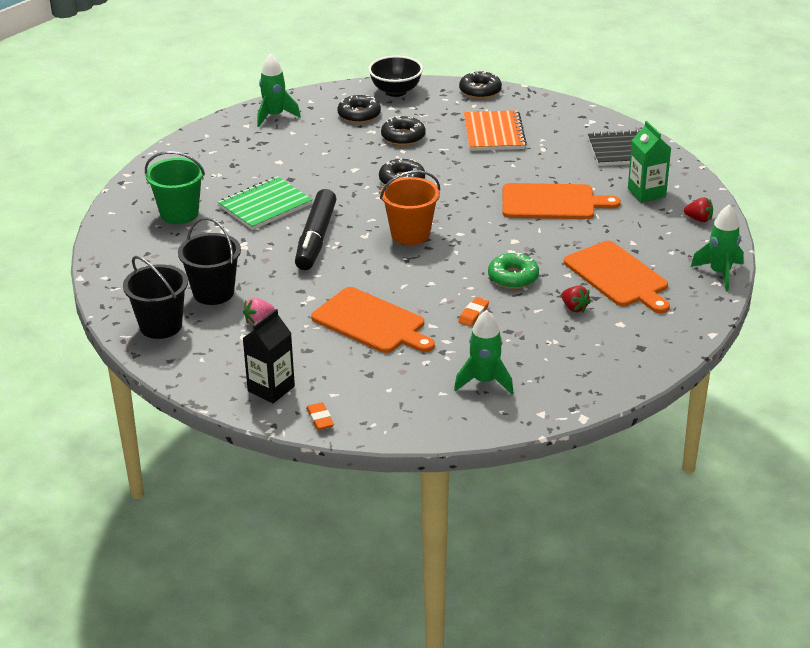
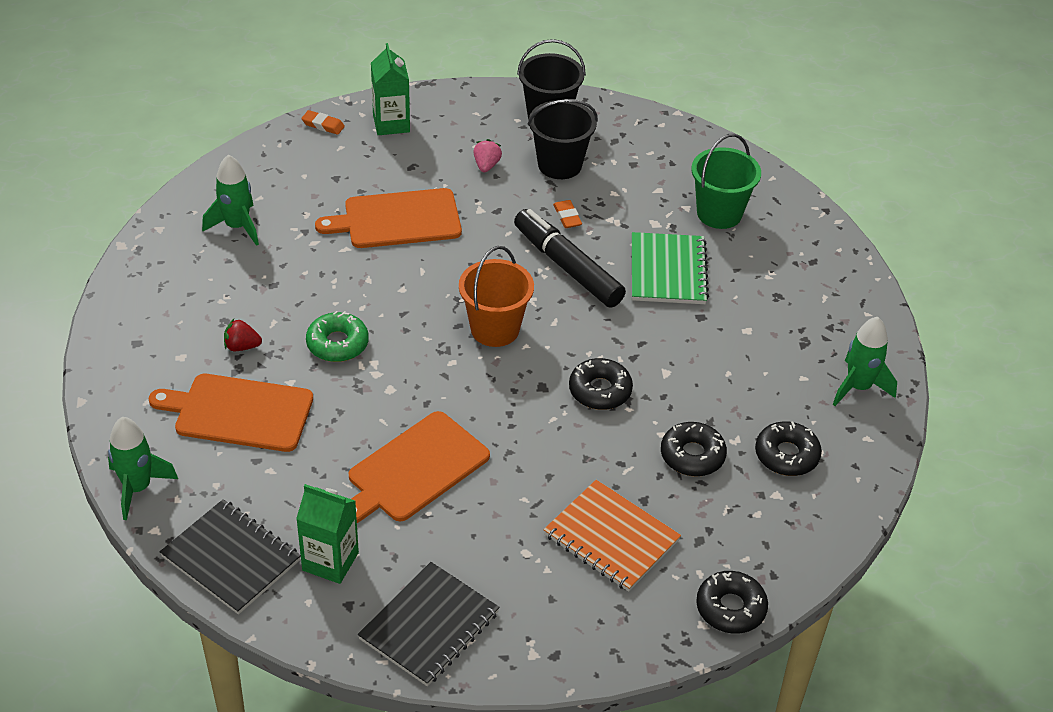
camera: 130 degrees right, 10 degrees up
black carton [243,309,295,403] -> green carton [371,43,410,135]
black bowl [368,56,423,97] -> none
orange eraser [458,297,489,327] -> orange eraser moved to [553,200,582,228]
red strawberry [684,197,713,222] -> black notebook [160,499,301,615]

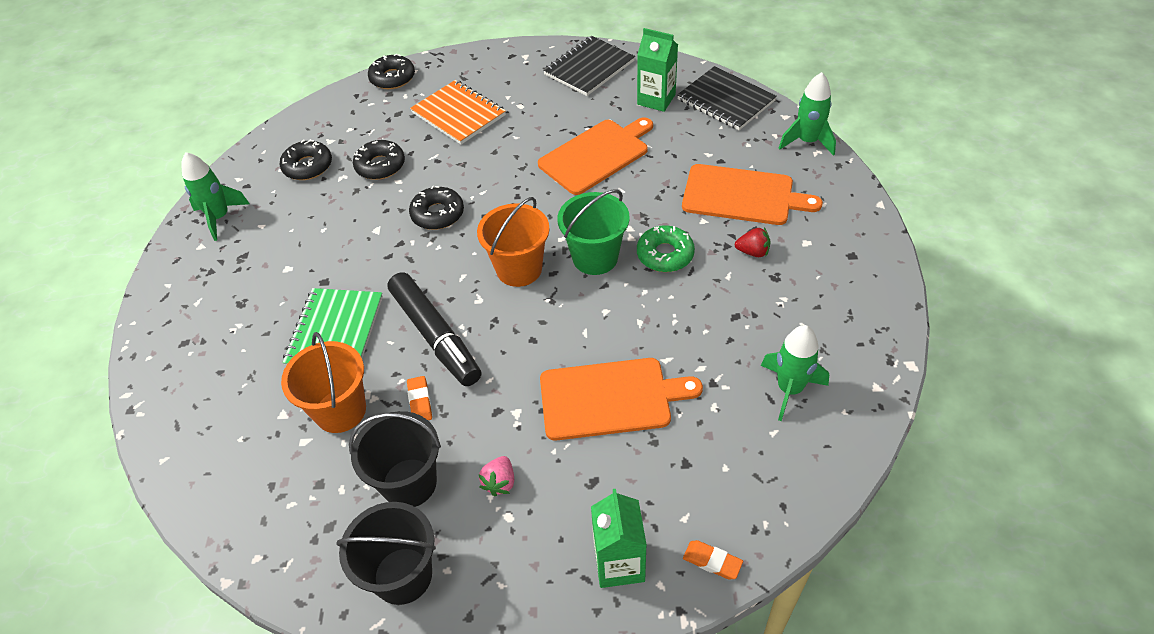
camera: 170 degrees left, 5 degrees up
green bucket [691,134,761,229] -> green bucket moved to [557,189,630,275]
none -> orange bucket [281,332,366,433]

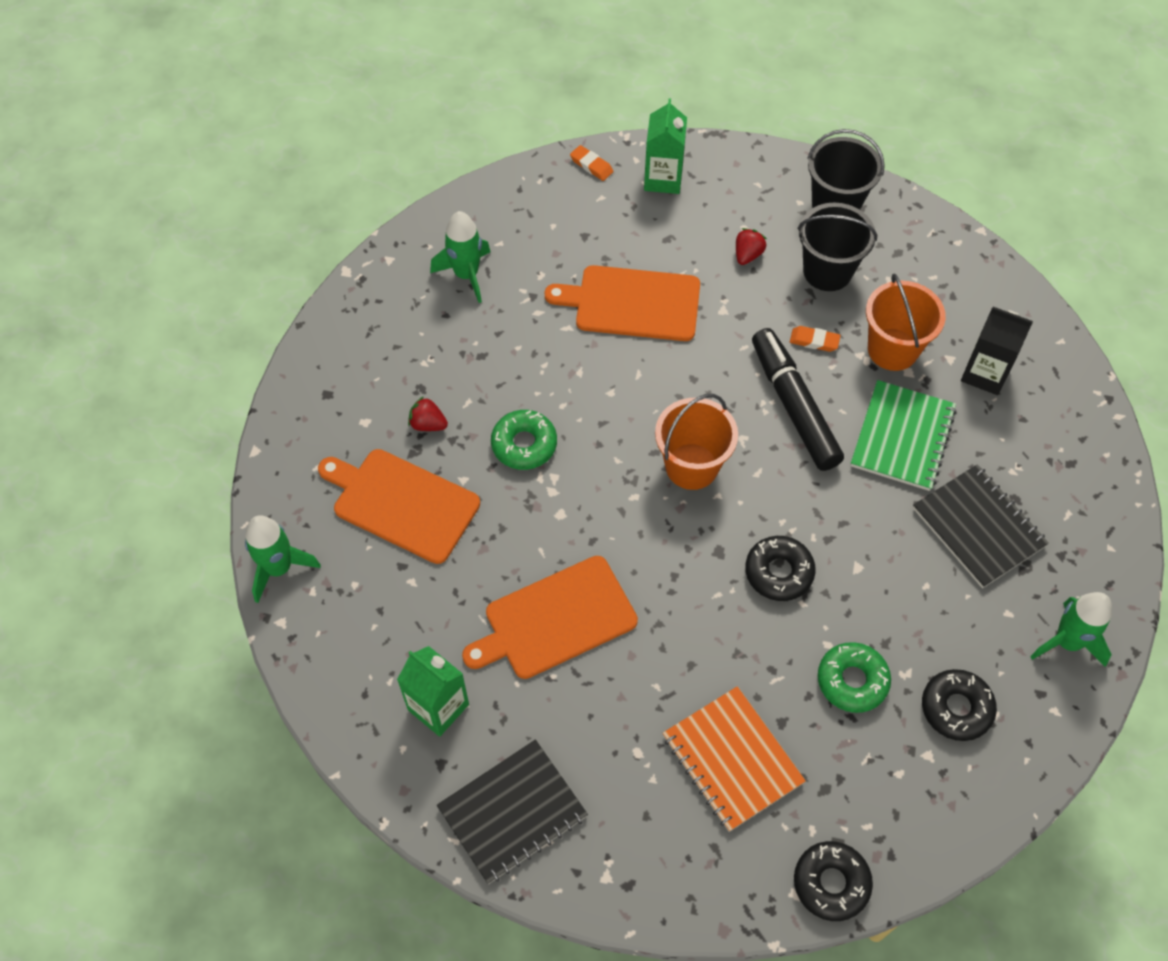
camera: 170 degrees left, 10 degrees up
black donut [353,140,405,180] -> green donut [818,642,891,713]
orange eraser [407,376,432,420] -> orange eraser turned 75 degrees counterclockwise [790,326,841,352]
pink strawberry [478,456,514,496] -> red strawberry [736,228,767,265]
green bucket [557,189,630,275] -> none
black notebook [677,66,777,130] -> black notebook moved to [913,464,1049,588]
none -> black carton [961,307,1033,395]

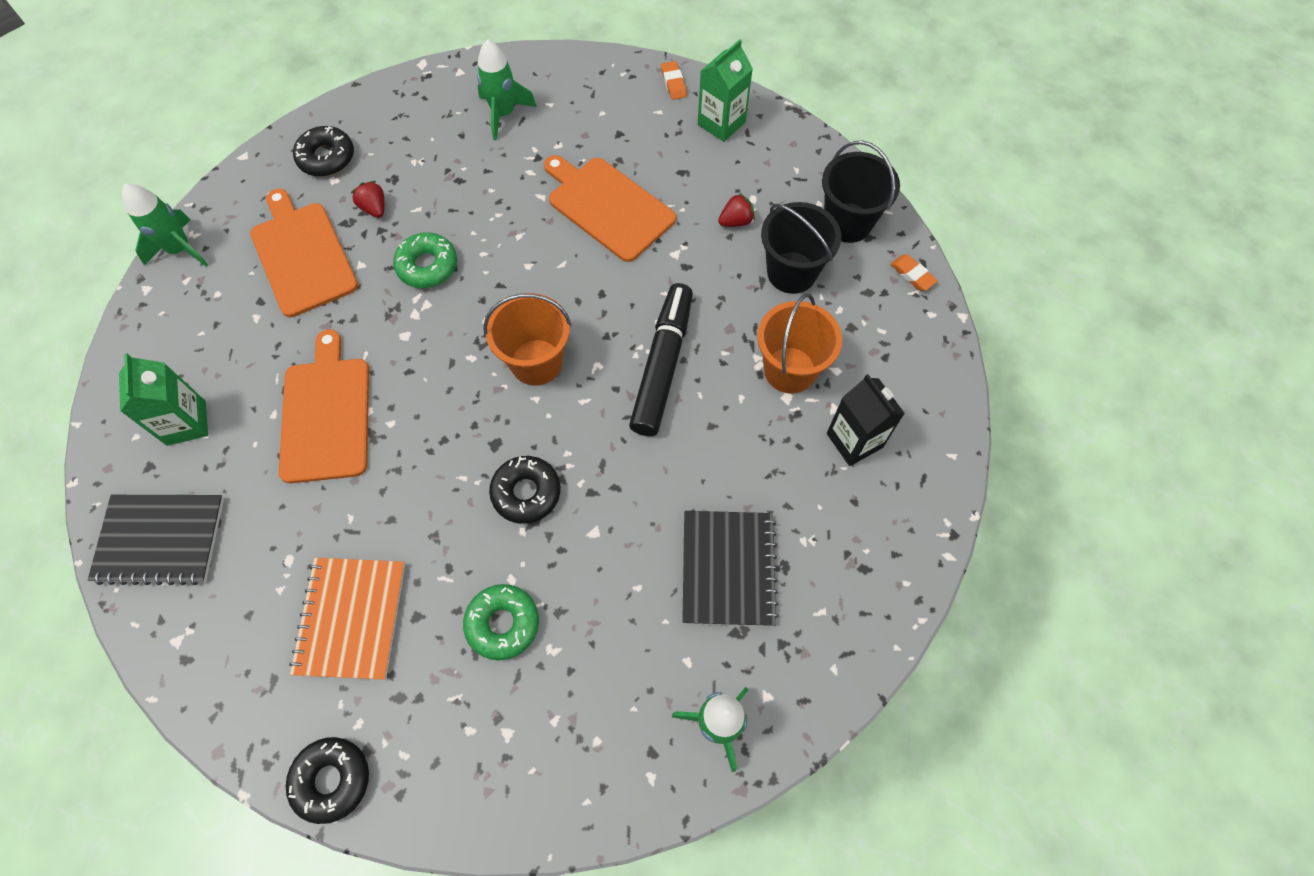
camera: 35 degrees right, 5 degrees up
orange cutting board [462,556,638,679] -> orange cutting board turned 75 degrees clockwise [279,329,369,483]
orange eraser [790,326,841,352] -> orange eraser moved to [890,255,938,291]
green notebook [850,380,956,491] -> none
black donut [922,669,997,741] -> black donut moved to [293,126,354,177]

